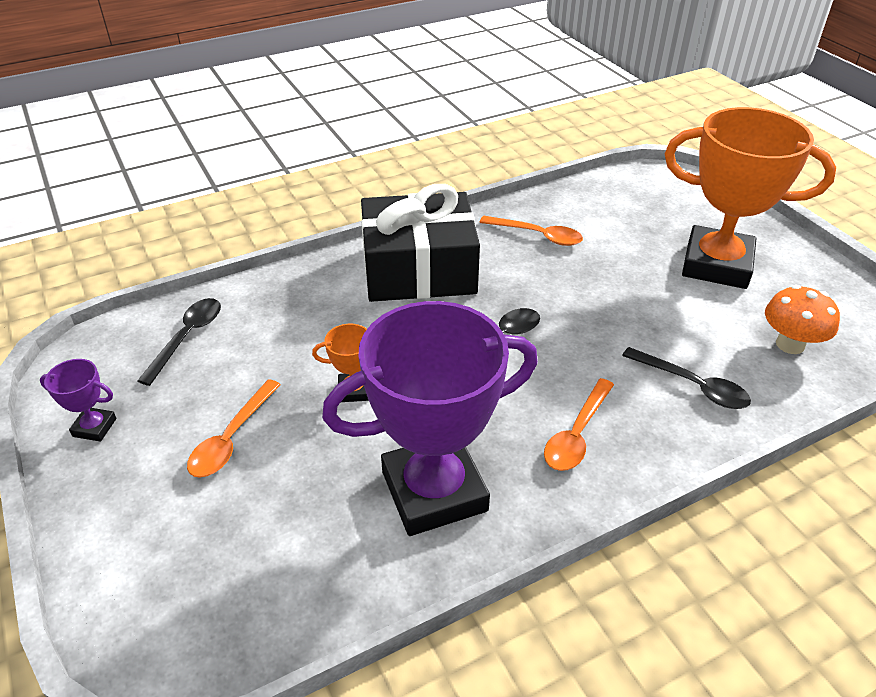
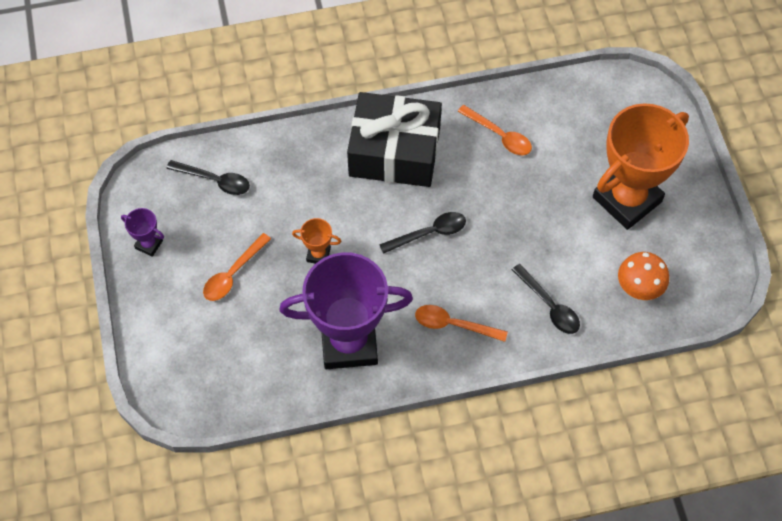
camera: 15 degrees right, 20 degrees up
black spoon [137,298,221,386] -> black spoon turned 75 degrees clockwise [166,160,250,195]
orange spoon [544,378,614,471] -> orange spoon turned 60 degrees clockwise [415,305,508,342]
orange trophy [665,107,836,289] -> orange trophy turned 75 degrees counterclockwise [593,103,689,230]

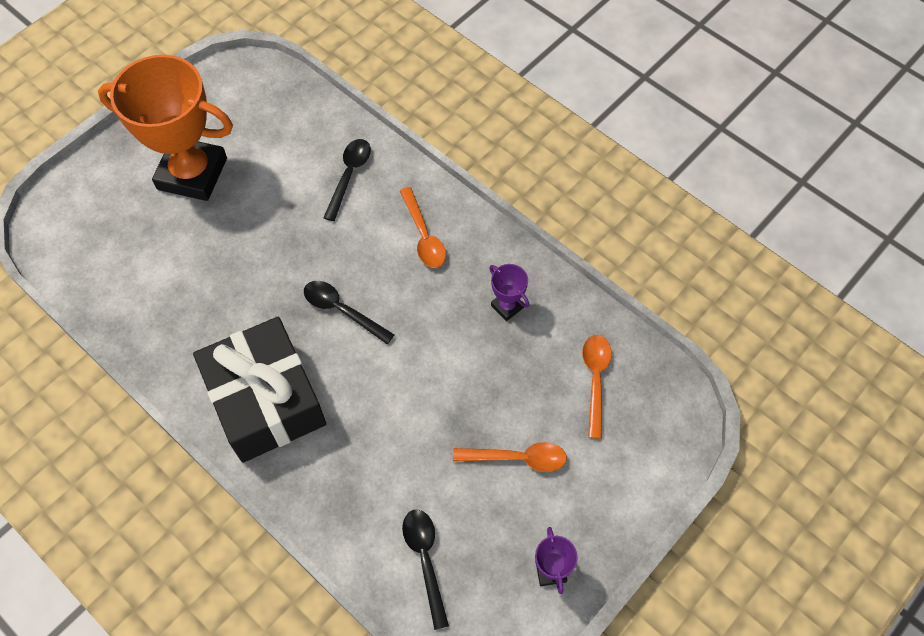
camera: 125 degrees left, 0 degrees up
purple trophy [279,252,413,369] -> purple trophy [489,264,529,321], size x0.41
orange trophy [292,218,341,264] -> none
orange spoon [457,105,532,155] -> orange spoon moved to [582,335,612,439]
orange mushroom [618,252,669,300] -> none

